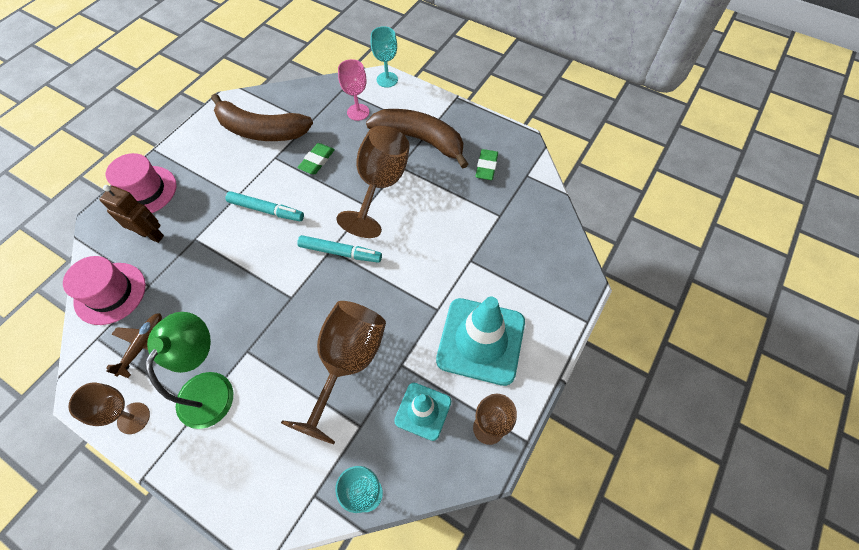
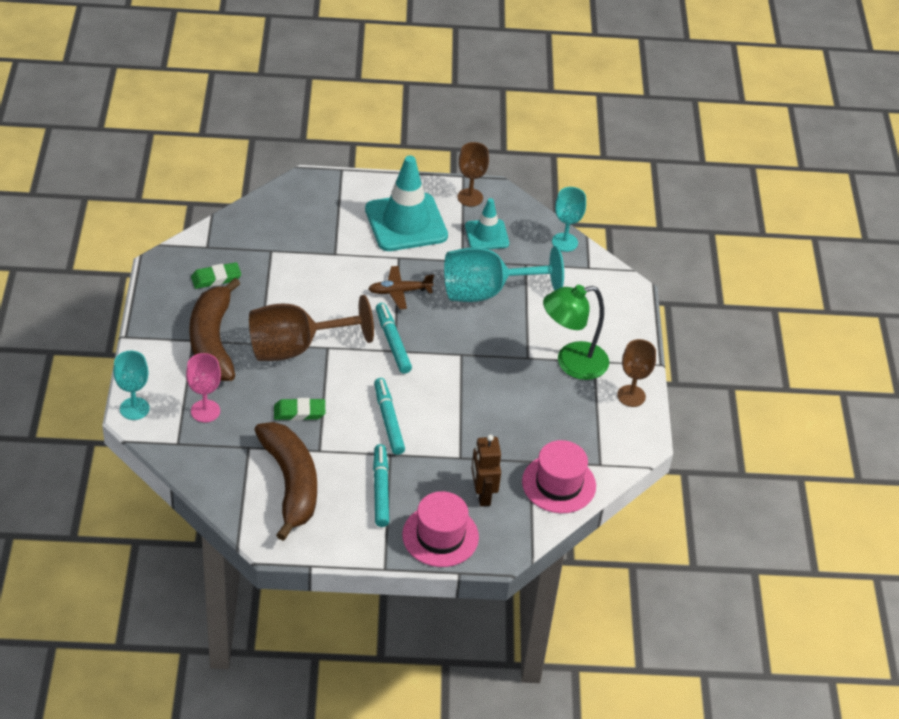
camera: 125 degrees left, 15 degrees down
brown plane [106,313,162,378] -> brown plane moved to [368,266,434,309]
brown goblet [281,301,386,444] -> turquoise goblet [444,246,564,302]
none -> turquoise marker [373,444,389,527]

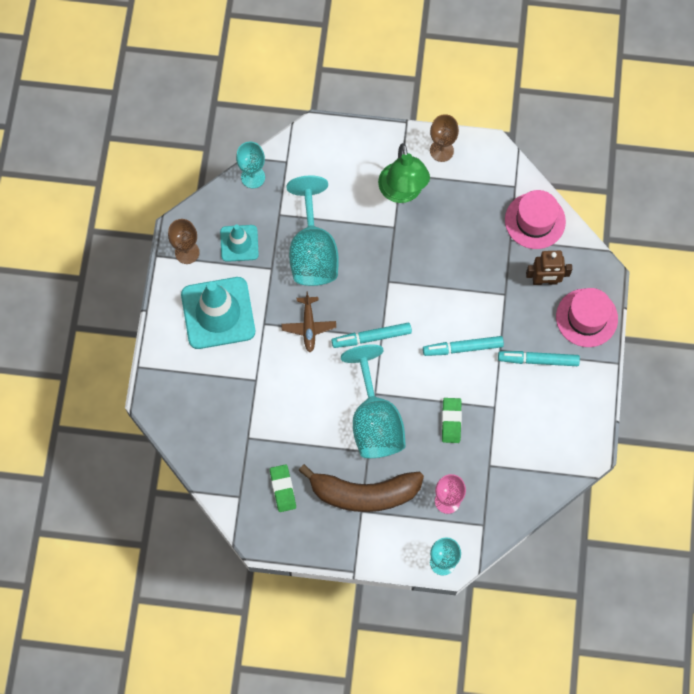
camera: 80 degrees left, 25 degrees up
brown goblet [249,295,374,361] -> turquoise goblet [341,345,406,458]
brown banana [255,422,317,541] -> none

